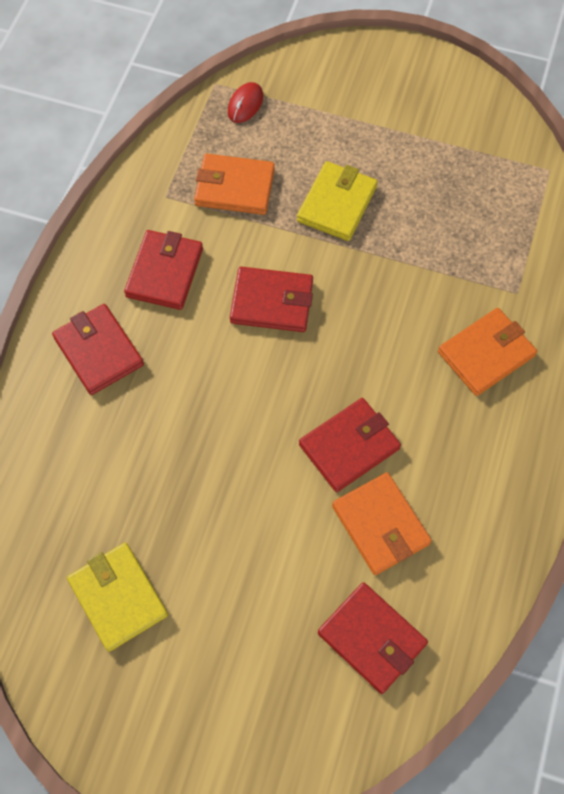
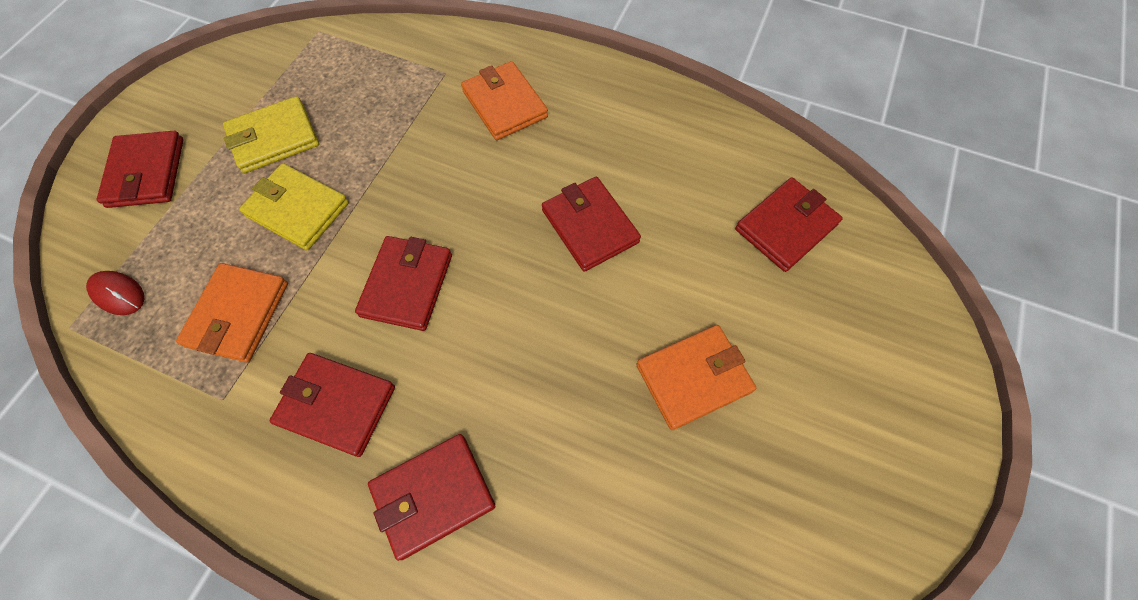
camera: 85 degrees left, 0 degrees up
yellow wallet [67,543,168,652] -> yellow wallet moved to [223,96,319,173]
orange wallet [332,472,432,575] -> orange wallet moved to [636,325,756,430]
none -> red wallet [97,131,184,208]

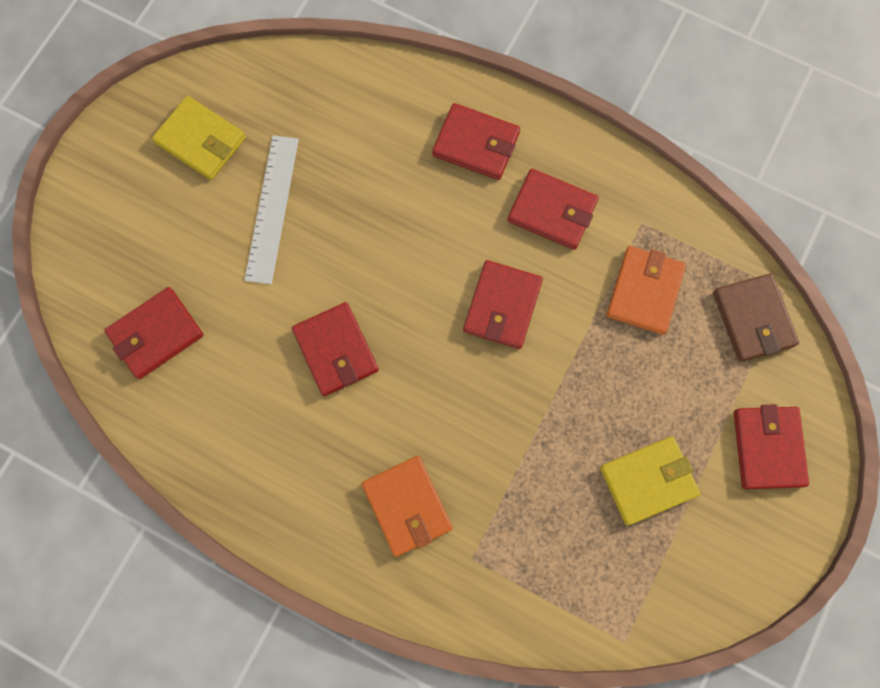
camera: 175 degrees left, 10 degrees up
red mouse [86,271,144,315] -> brown wallet [713,274,799,362]
yellow wallet [239,163,349,250] -> yellow wallet moved to [152,96,246,180]
red wallet [368,434,495,561] -> red wallet turned 45 degrees clockwise [432,103,520,180]
orange wallet [636,325,756,430] -> white ruler [245,135,299,284]

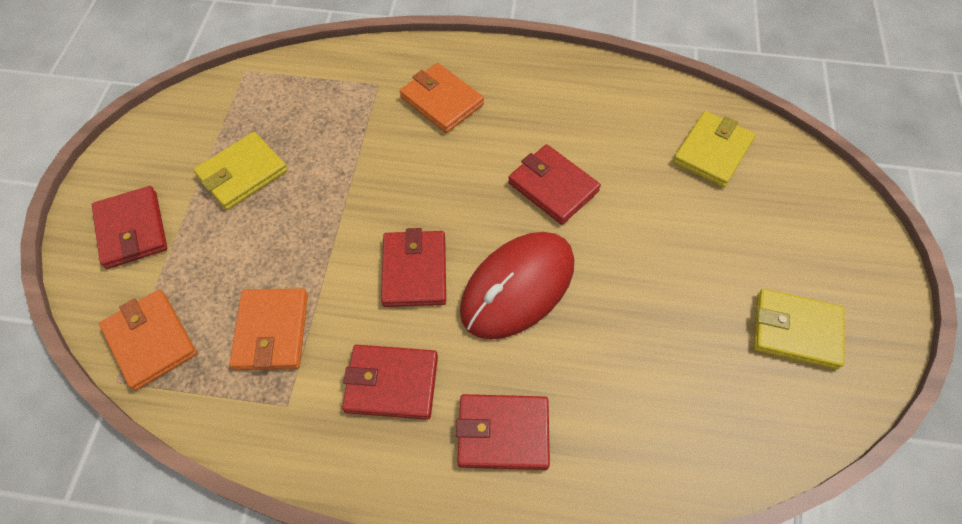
camera: 160 degrees right, 15 degrees down
red wallet [104,287,203,379] -> yellow wallet [673,111,755,188]
white ruler [245,135,299,284] -> none
brown wallet [713,274,799,362] -> orange wallet [99,290,197,391]
none -> red mouse [460,232,574,340]

